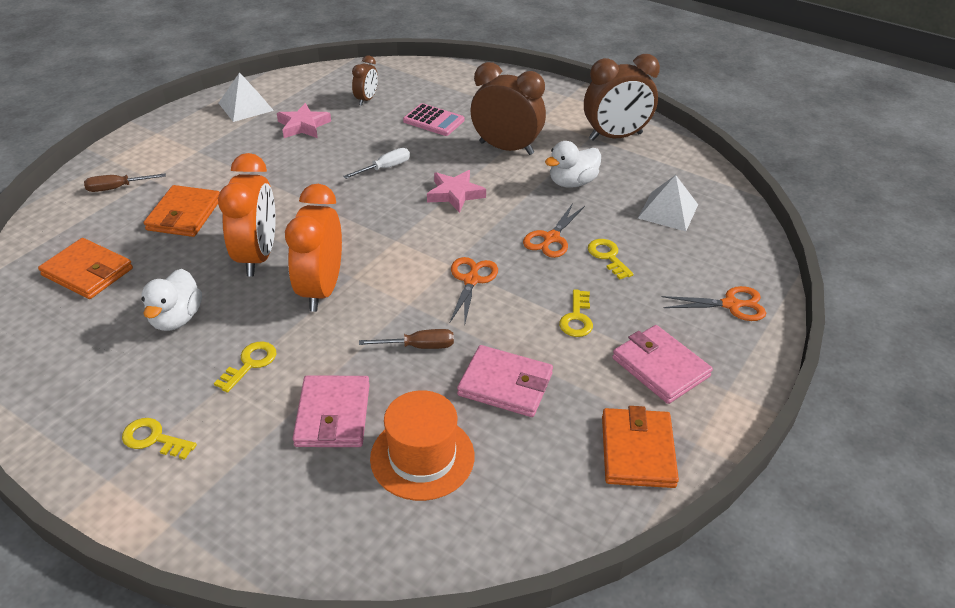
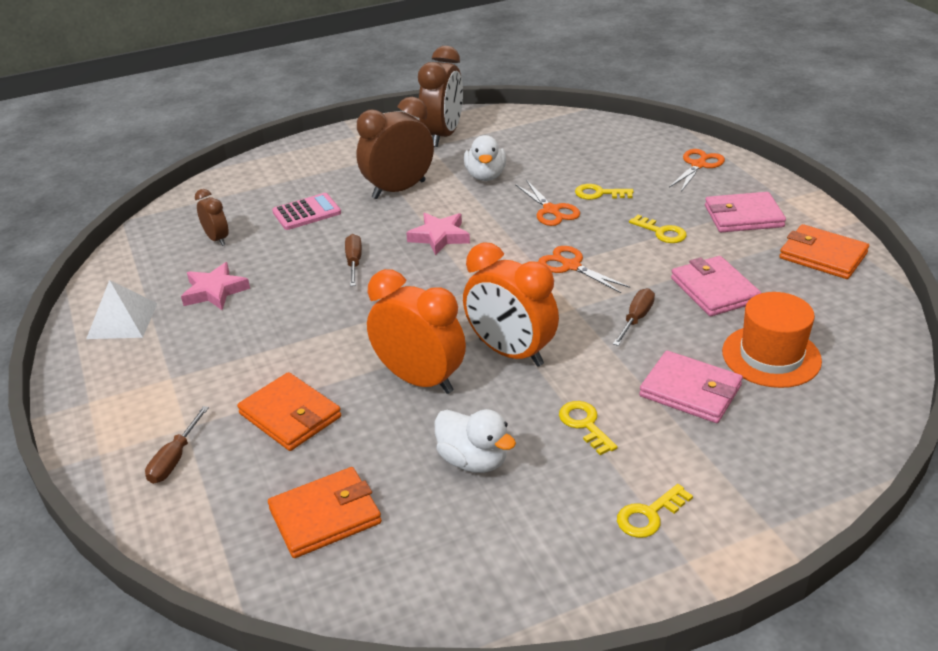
camera: 55 degrees left, 5 degrees down
white screwdriver [343,148,410,179] -> brown screwdriver [345,234,362,286]
pink wallet [457,345,553,417] -> pink wallet turned 75 degrees counterclockwise [671,256,761,316]
white pyramid [638,175,698,231] -> none

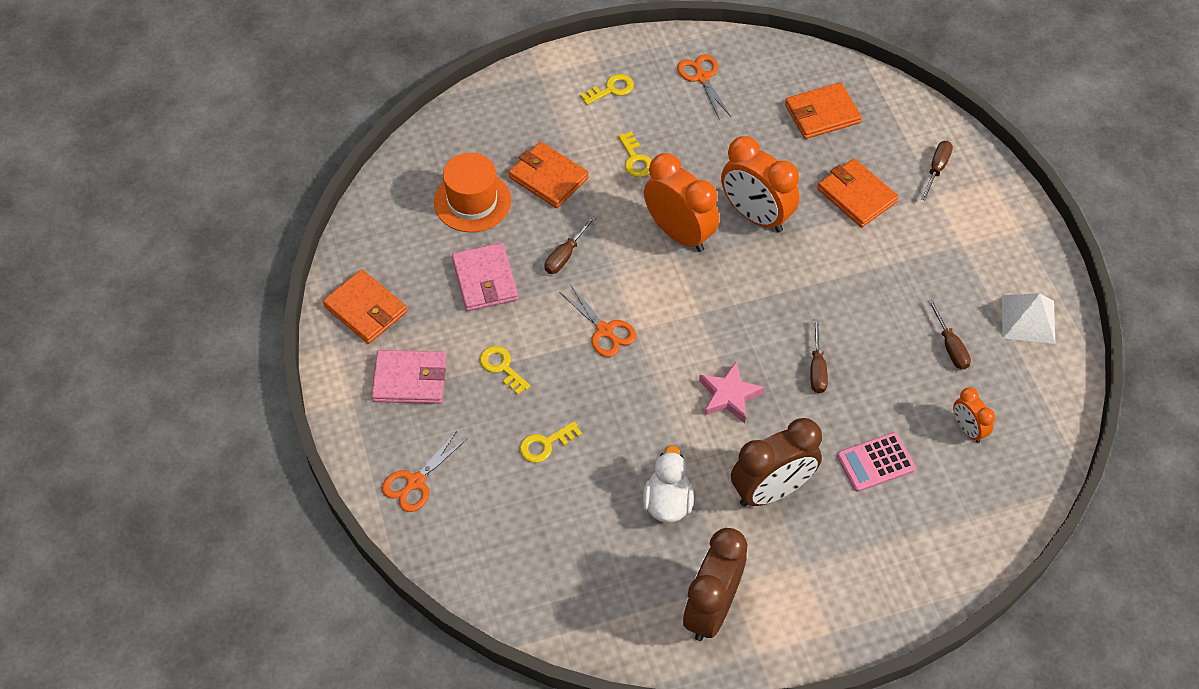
camera: 175 degrees left, 20 degrees up
pink star [181,262,250,310] -> brown screwdriver [928,299,971,370]
brown clock [195,189,229,246] -> orange clock [953,387,995,443]
white duck [435,409,516,473] -> none
orange scissors [515,180,580,226] -> orange scissors moved to [677,54,731,118]
yellow key [575,184,633,200] -> yellow key turned 135 degrees clockwise [520,421,582,463]
pink wallet [639,351,743,423] -> orange wallet [508,142,589,208]

